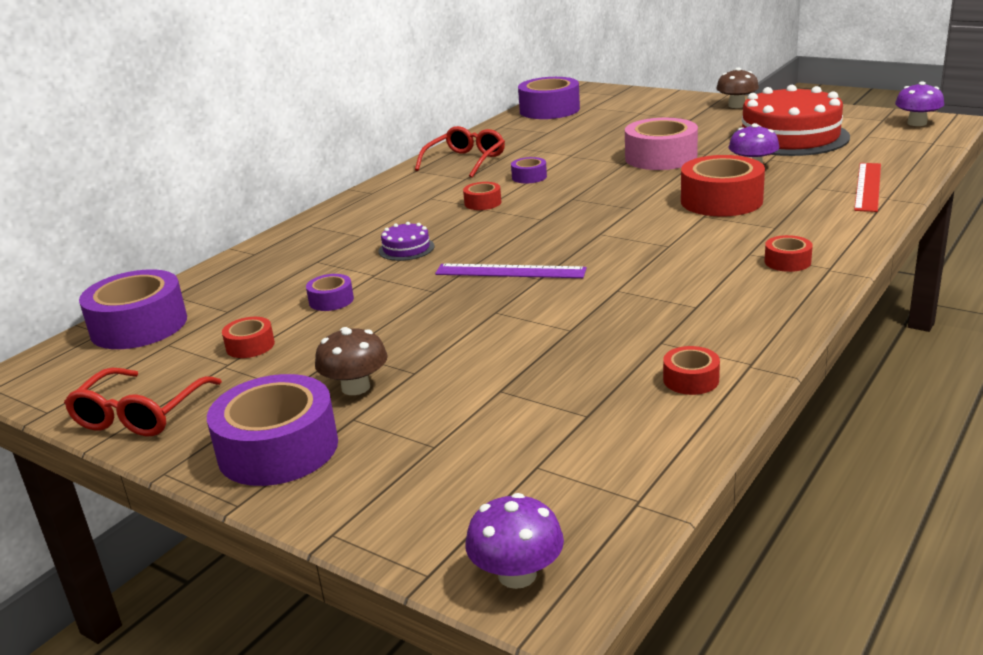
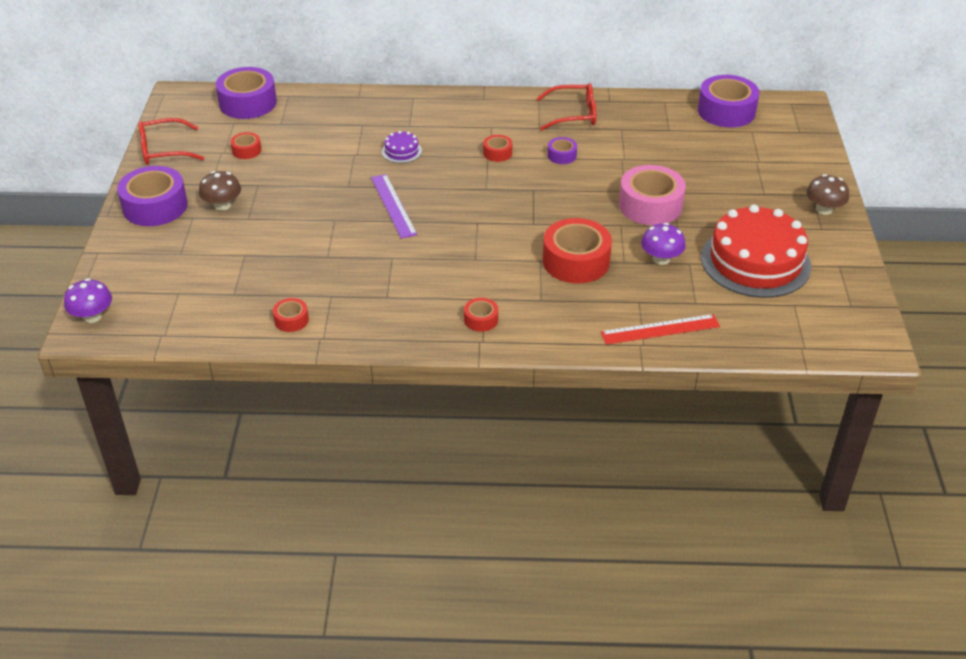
camera: 55 degrees right, 15 degrees up
purple tape [306,274,354,311] -> none
purple mushroom [895,81,945,126] -> none

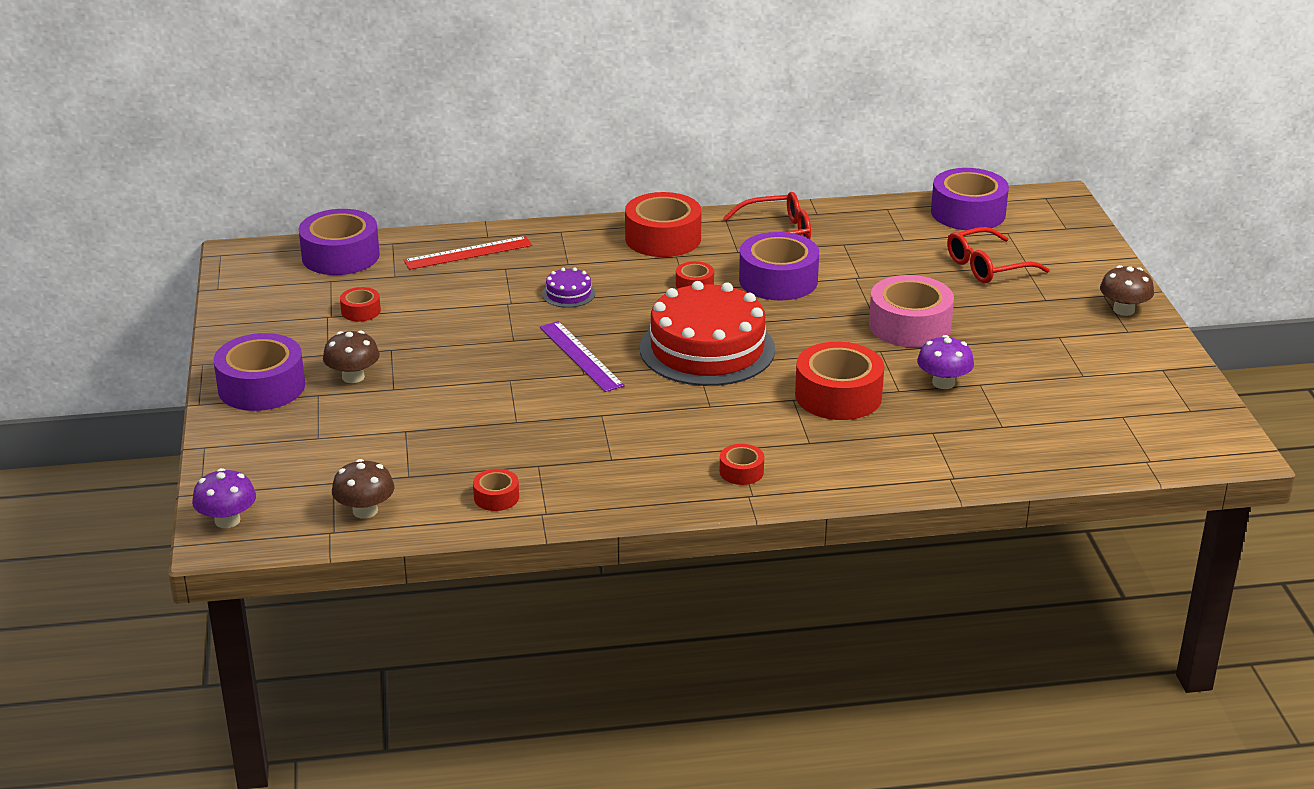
camera: 10 degrees left, 10 degrees down
red glasses [138,118,204,165] -> red glasses moved to [947,227,1050,283]
purple tape [548,137,577,164] -> purple tape [739,232,819,301], size x2.07
red ruler [601,314,720,345] -> red ruler moved to [404,236,532,270]
red cake [701,205,812,298] -> red cake moved to [640,281,775,386]
none -> brown mushroom [332,459,395,519]
none -> red tape [625,192,702,257]

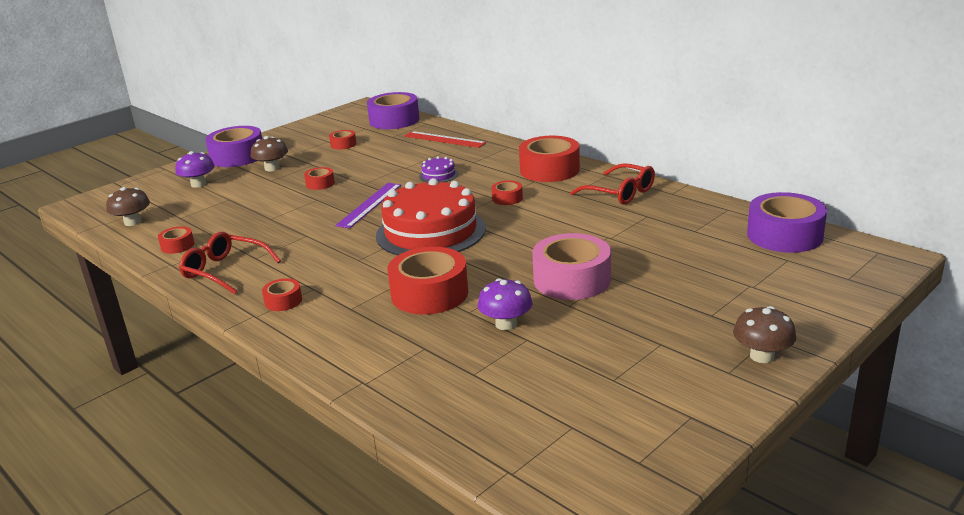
camera: 55 degrees right, 5 degrees down
purple mushroom [192,468,256,528] -> purple mushroom moved to [175,151,215,188]
purple tape [739,232,819,301] -> none
red glasses [947,227,1050,283] -> red glasses moved to [179,232,281,294]
none -> red tape [304,167,335,190]

